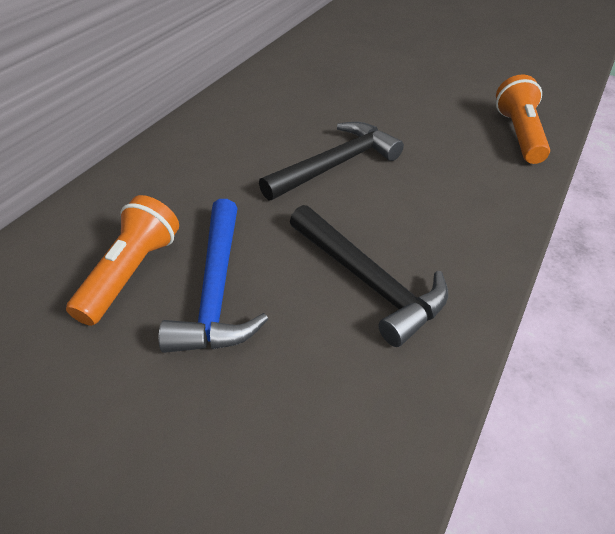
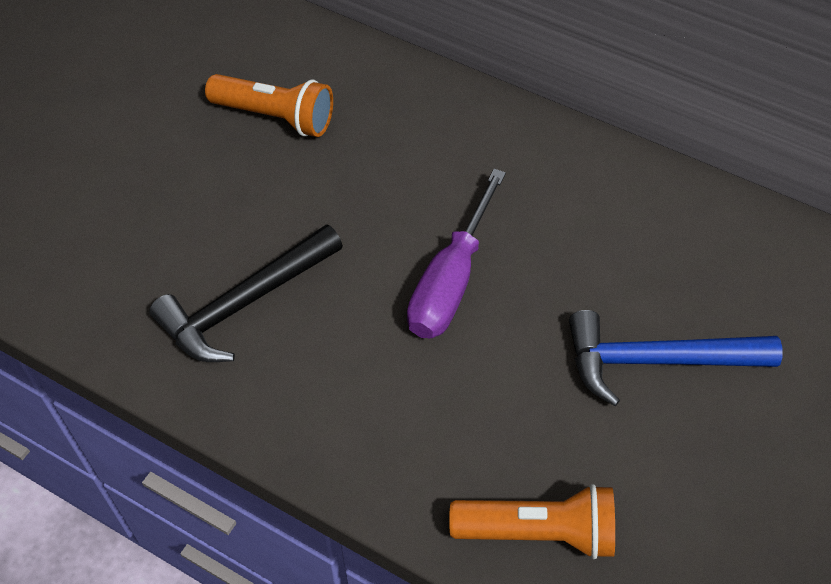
camera: 90 degrees right, 10 degrees up
blue hammer [158,199,268,353] -> blue hammer moved to [569,310,783,406]
black hammer [259,122,404,200] -> purple screwdriver [407,169,506,338]

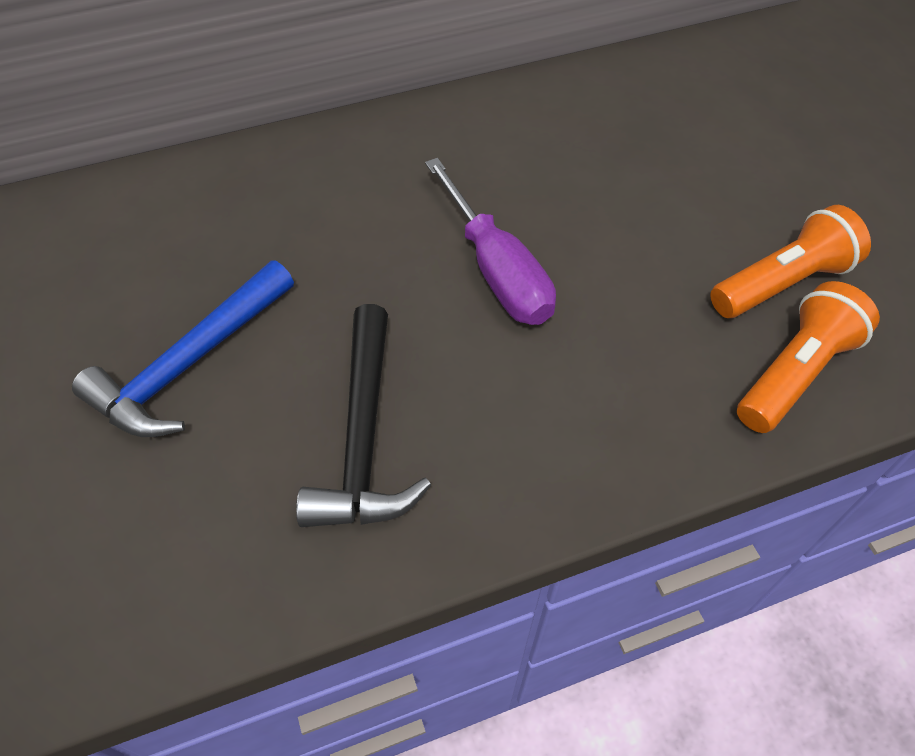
camera: 50 degrees left, 0 degrees up
orange flashlight [205,74,333,137] -> orange flashlight moved to [710,205,871,318]
blue hammer [569,310,783,406] -> blue hammer moved to [72,260,294,437]

